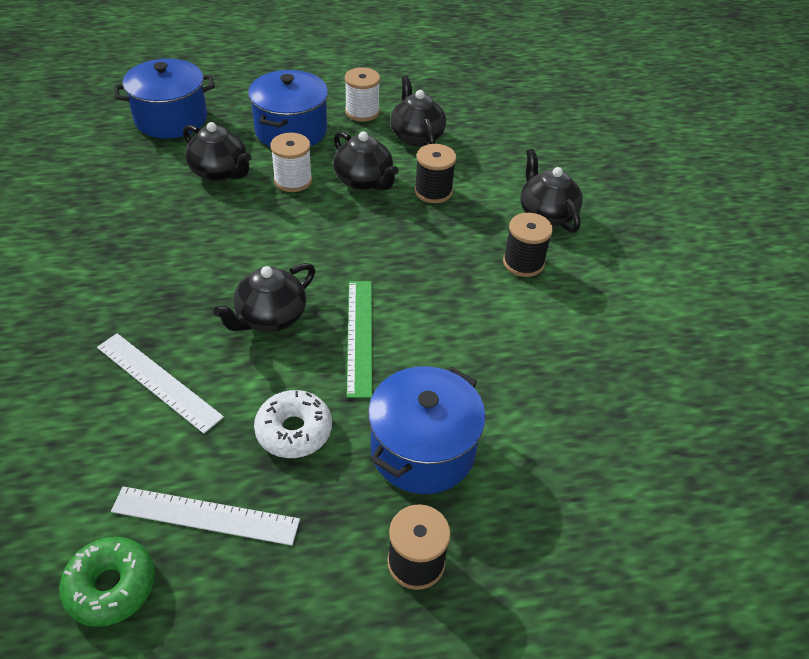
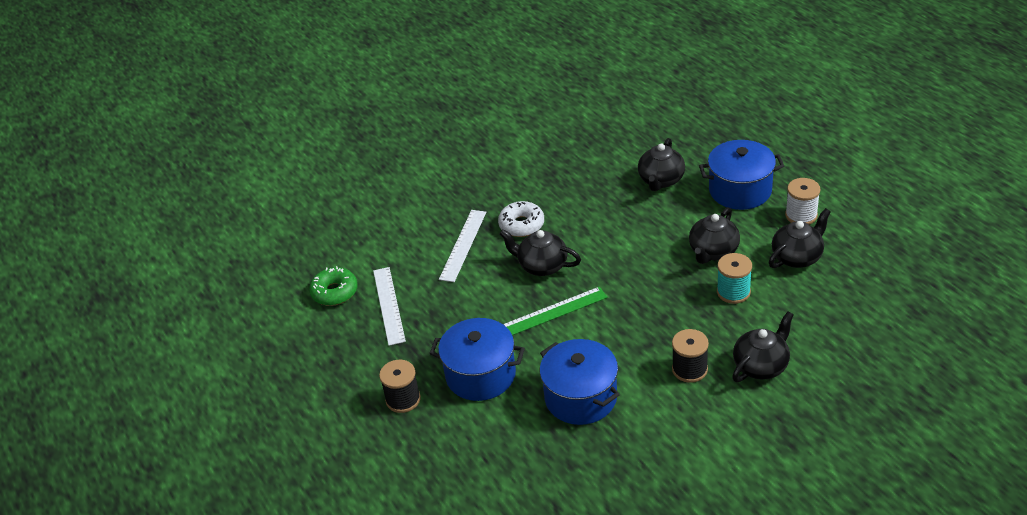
camera: 75 degrees right, 5 degrees down
blue pot [114,59,215,138] -> blue pot moved to [540,339,620,425]
white donut [254,390,332,458] -> white donut moved to [498,201,544,237]
white spool [270,133,312,192] -> none
black spool [414,144,456,203] -> turquoise spool [717,253,752,304]

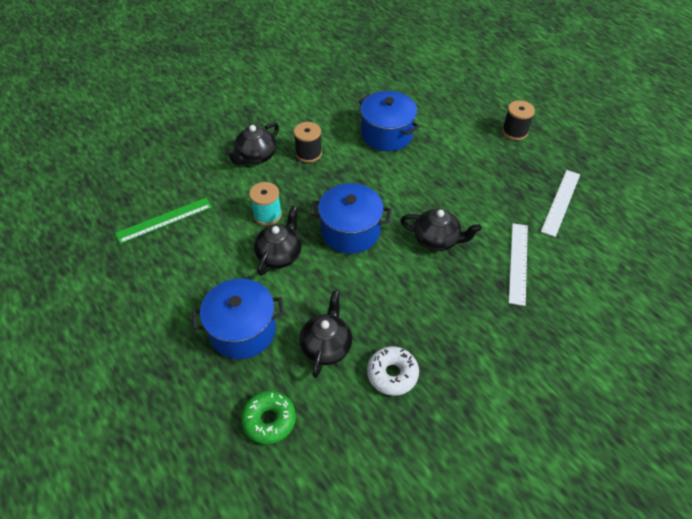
camera: 170 degrees right, 10 degrees up
green donut [309,266,358,306] -> green donut moved to [241,391,296,444]
white ruler [373,267,406,346] -> white ruler turned 45 degrees clockwise [541,170,580,237]
blue pot [429,318,525,401] -> blue pot moved to [310,183,391,254]
white donut [498,201,544,237] -> white donut moved to [367,346,419,396]
green ruler [503,287,607,335] -> green ruler moved to [115,198,212,244]
black teapot [769,208,831,268] -> none
white spool [785,178,821,225] -> none

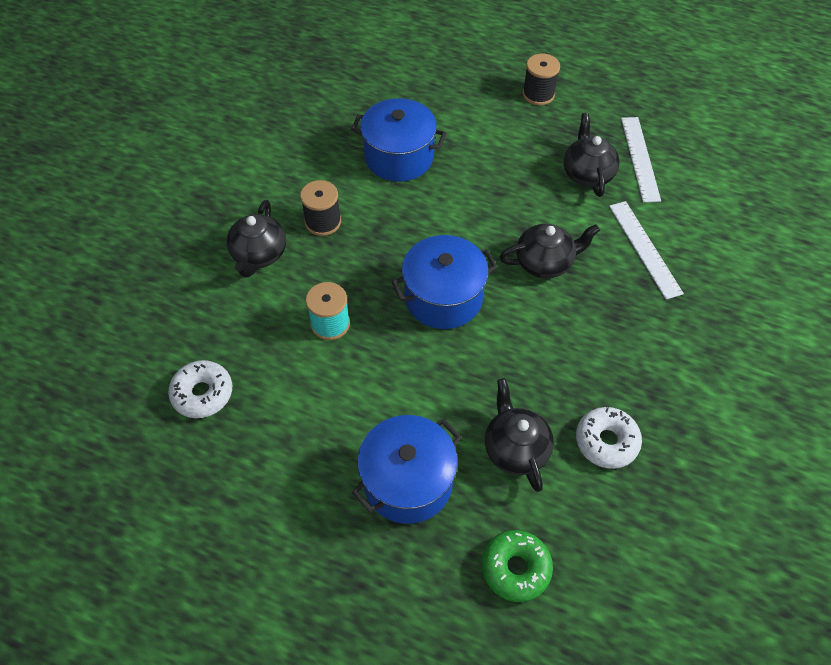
camera: 30 degrees left, 5 degrees up
green ruler [115,198,212,244] -> white donut [168,360,232,418]
black teapot [254,206,302,276] -> black teapot moved to [563,113,620,197]

